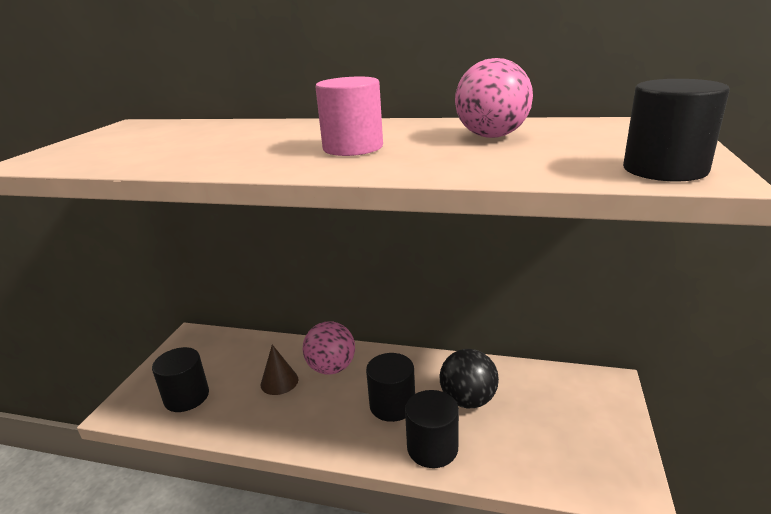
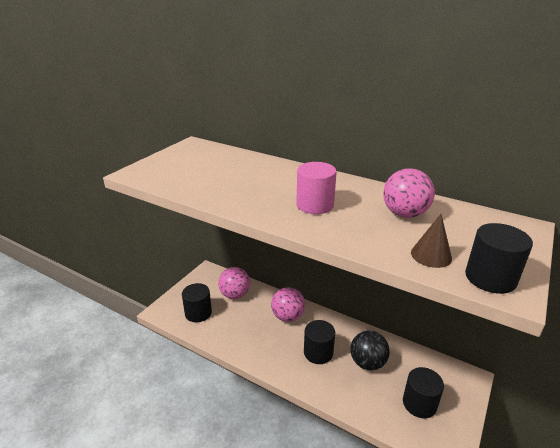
camera: 15 degrees right, 5 degrees up
brown cone [261,345,298,395] -> brown cone moved to [411,214,452,268]
black cylinder [405,390,459,468] -> black cylinder moved to [403,367,444,418]
none -> pink ball [218,267,250,299]

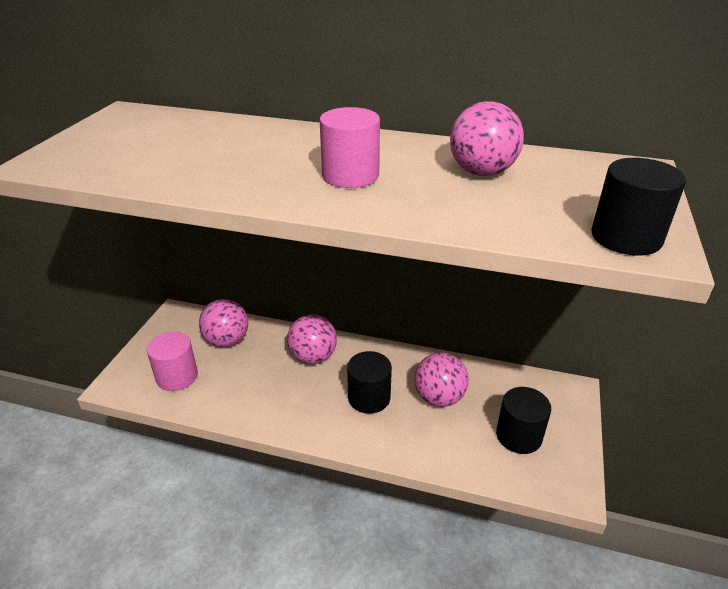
camera: 15 degrees left, 5 degrees up
black cylinder [182,283,212,322] -> pink cylinder [147,331,198,391]
black ball [350,331,390,370] -> pink ball [414,353,469,407]
brown cone [411,214,452,268] -> none

